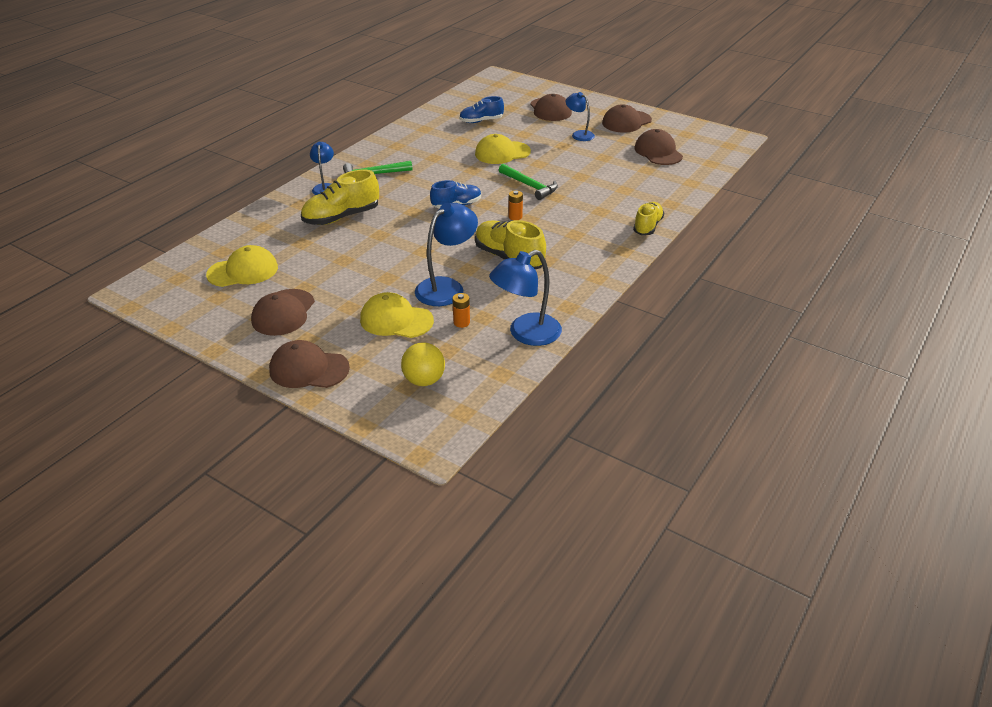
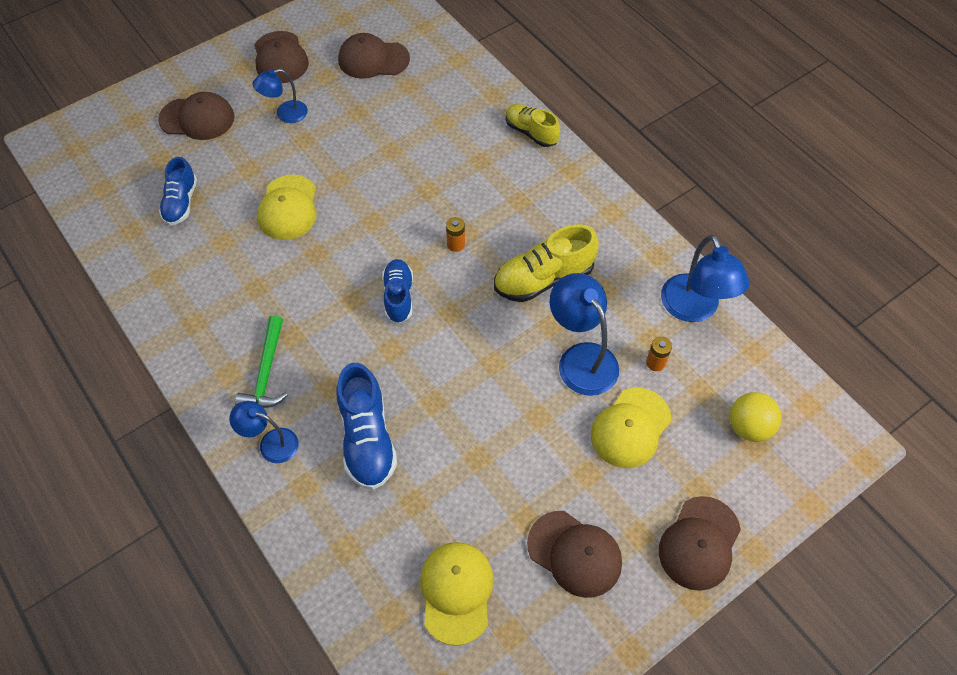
camera: 70 degrees left, 20 degrees up
yellow shoe [301,170,379,225] -> blue shoe [336,363,397,490]
green hammer [499,164,558,200] -> none

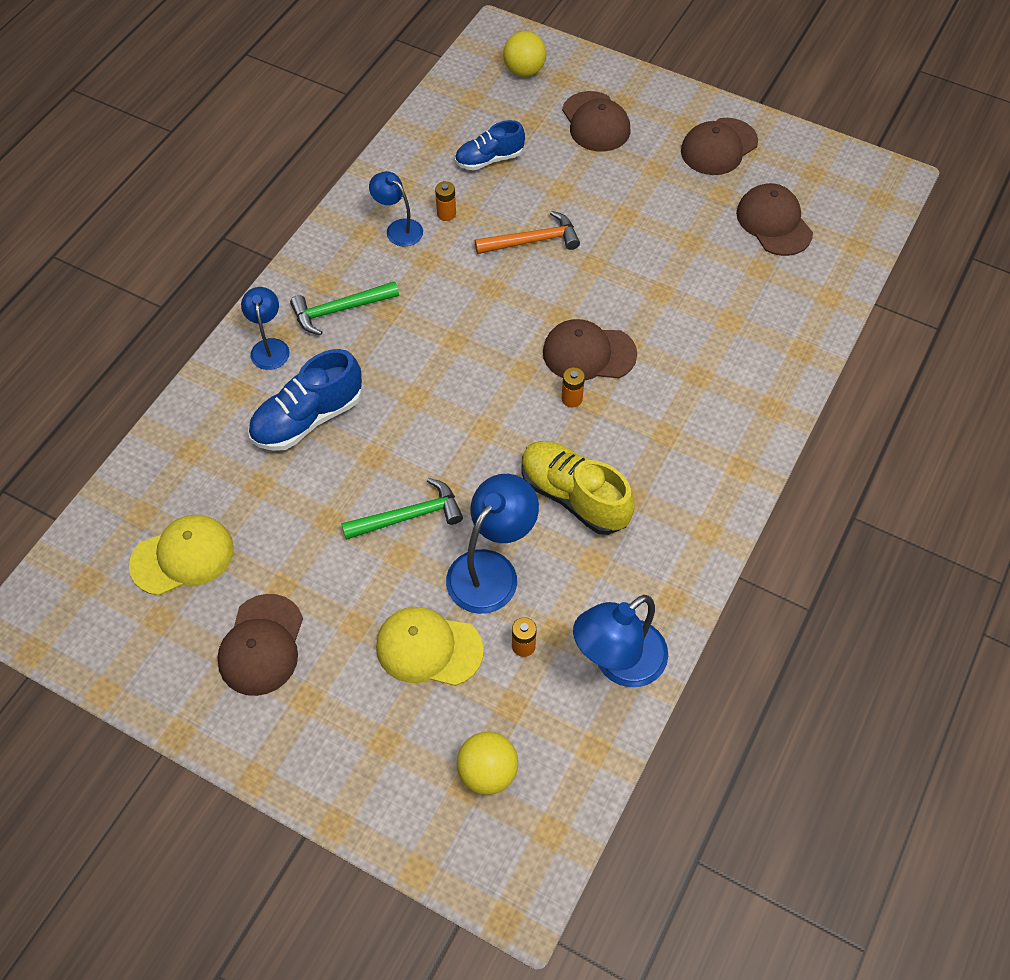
camera: 65 degrees right, 0 degrees up
blue lamp [253,69,308,123] -> blue lamp moved to [369,171,423,246]
yellow cap [257,174,316,240] -> orange hammer [475,211,580,254]
blue shoe [382,259,413,323] -> none
yellow shoe [506,104,560,147] -> none
brown cap [659,496,741,591] -> brown cap moved to [543,319,637,381]
none -> green hammer [341,478,463,540]
none -> orange battery [435,181,456,221]
none -> yellow ball [503,31,546,77]

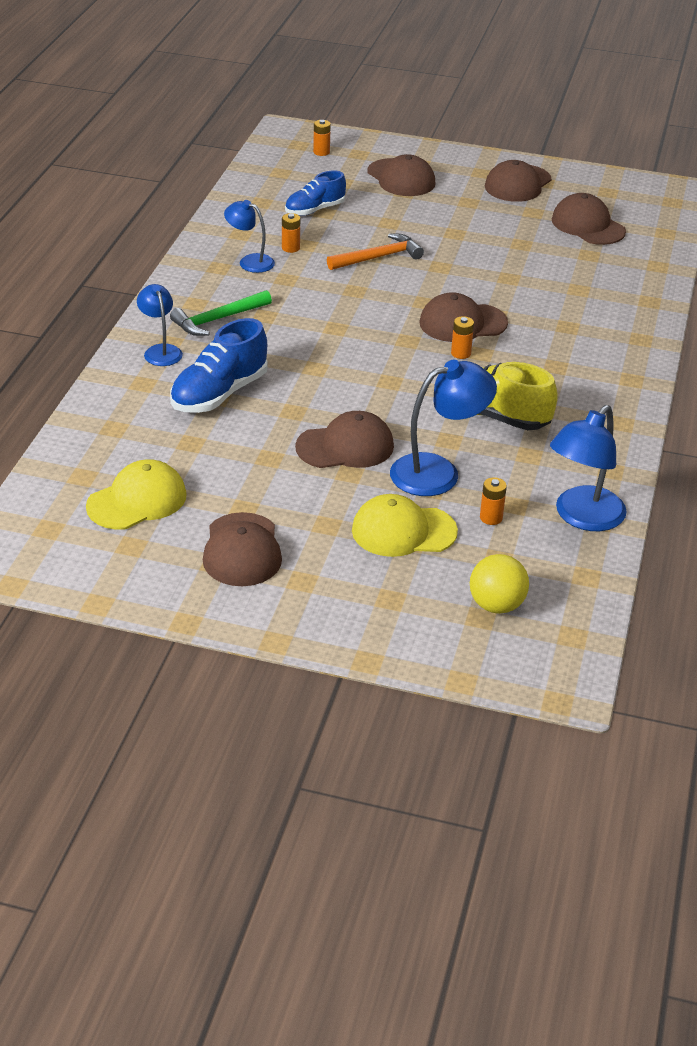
camera: 15 degrees left, 20 degrees down
green hammer [341,478,463,540] -> brown cap [295,411,394,468]
blue lamp [446,474,539,614] -> blue lamp turned 45 degrees clockwise [390,360,497,496]
yellow ball [503,31,546,77] -> orange battery [313,120,331,156]

